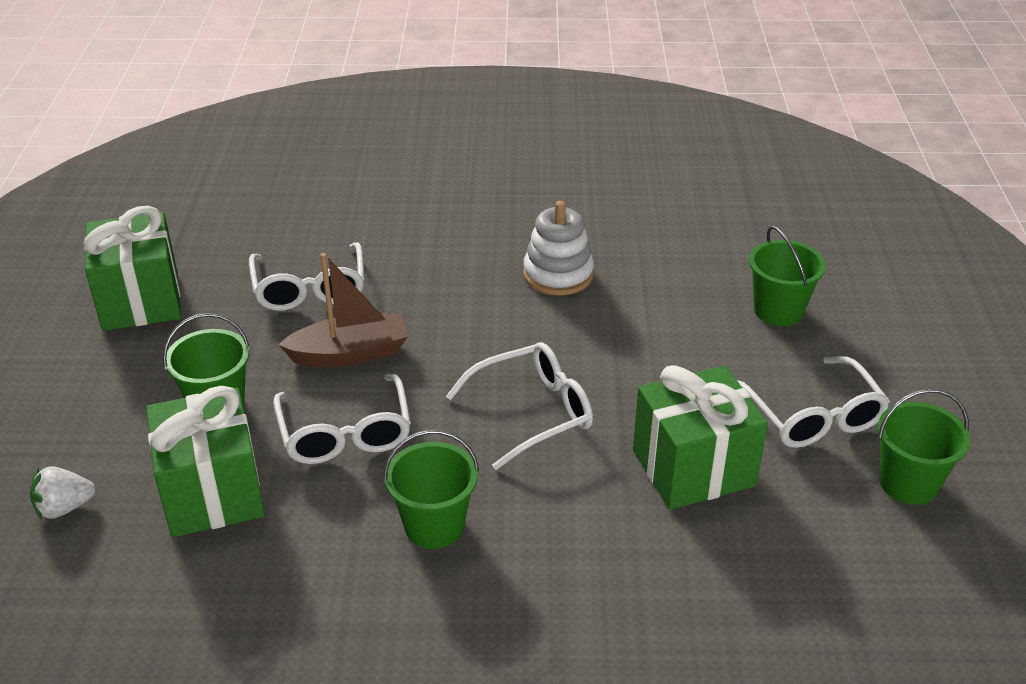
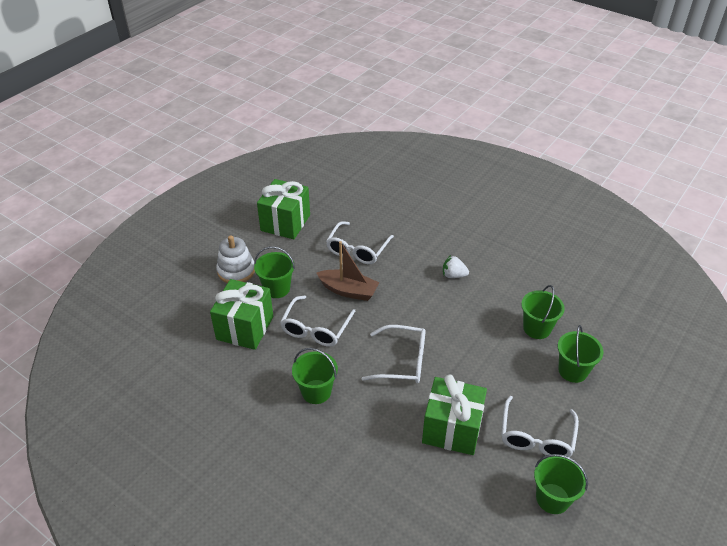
camera: 35 degrees right, 5 degrees up
white strawberry [30,466,96,520] -> white strawberry moved to [443,255,469,278]
white stacking toy [523,201,594,296] -> white stacking toy moved to [216,235,255,283]
none -> green bucket [521,285,565,339]

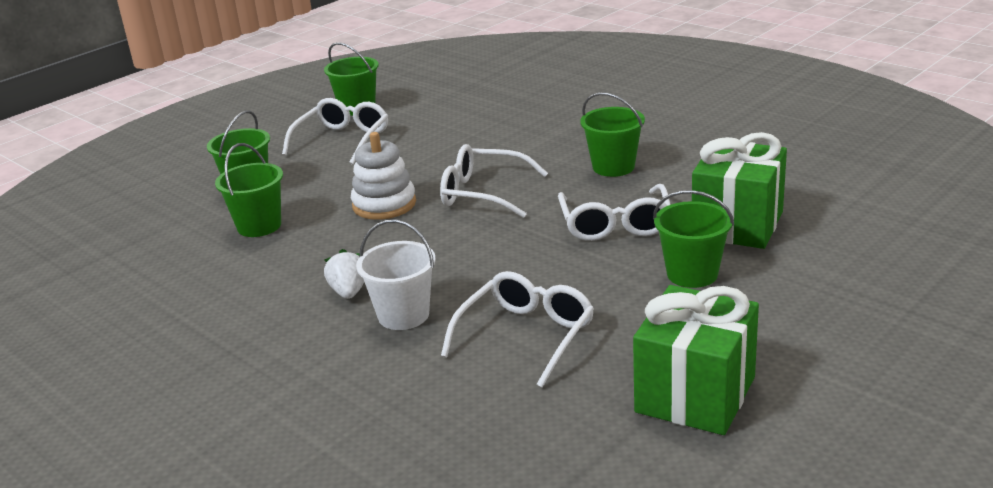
camera: 170 degrees left, 15 degrees down
white stacking toy [216,235,255,283] -> white stacking toy moved to [351,132,416,220]
white glasses [280,295,355,347] -> white glasses turned 150 degrees clockwise [558,184,671,241]
brown boat [317,241,379,301] -> none
green gift [422,375,487,455] -> none
white strawberry [443,255,469,278] -> white strawberry turned 120 degrees counterclockwise [324,249,364,299]
none -> white bucket [356,219,436,330]

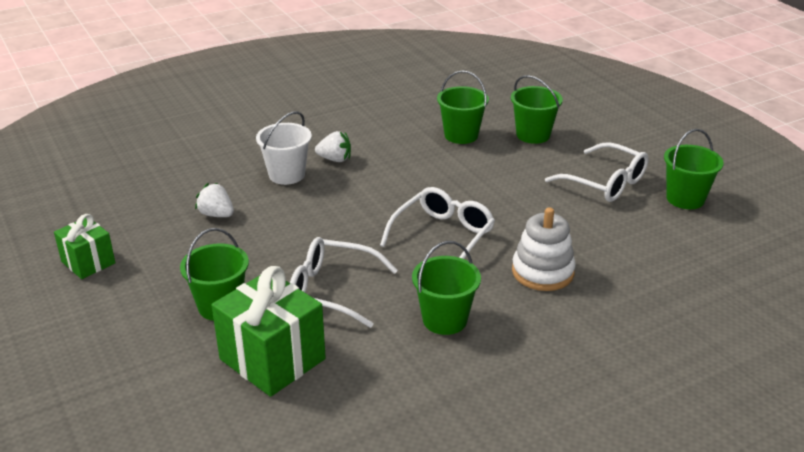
camera: 105 degrees right, 5 degrees up
white stacking toy [351,132,416,220] -> white stacking toy moved to [512,207,576,291]
white glasses [441,271,594,388] -> white strawberry [195,183,234,217]
green gift [633,285,759,435] -> green gift [54,214,115,279], size x0.59

